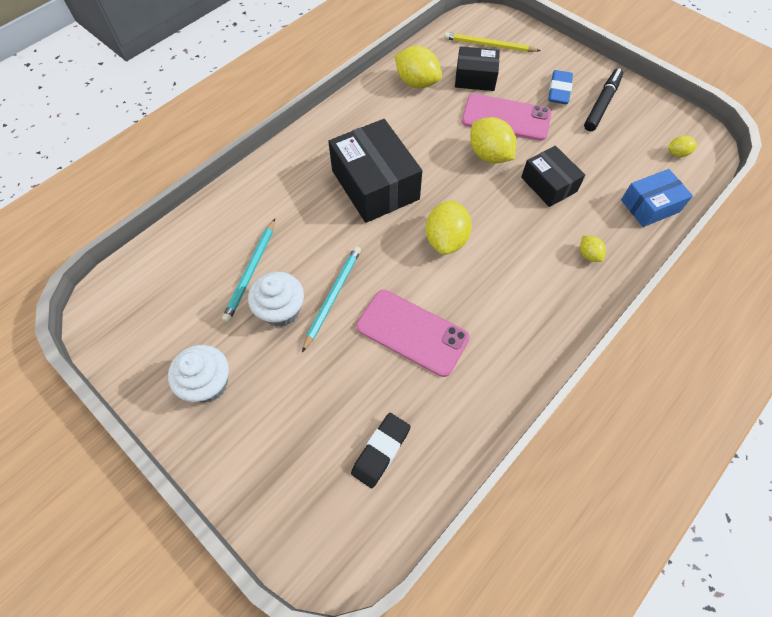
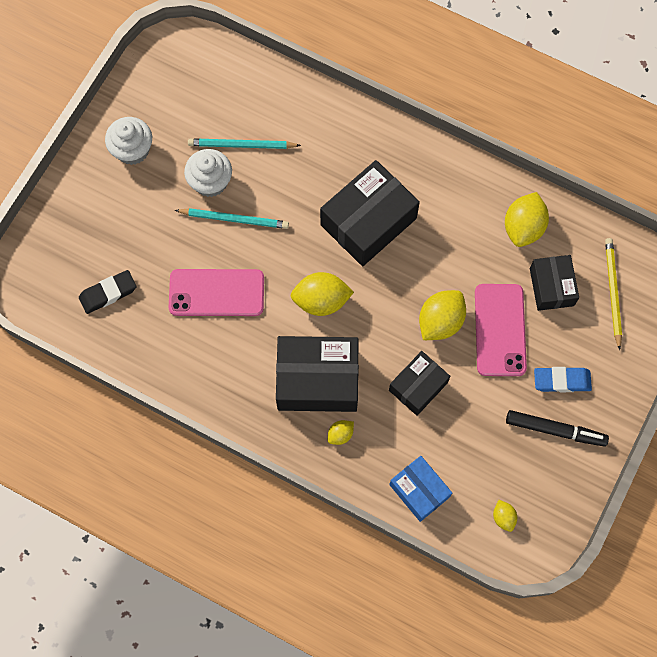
camera: 75 degrees right, 10 degrees up
black eraser [351,413,411,488] -> black eraser turned 45 degrees counterclockwise [79,270,136,314]
pink phone [356,290,470,377] -> pink phone turned 75 degrees clockwise [169,269,264,316]
none -> black box [276,336,359,412]

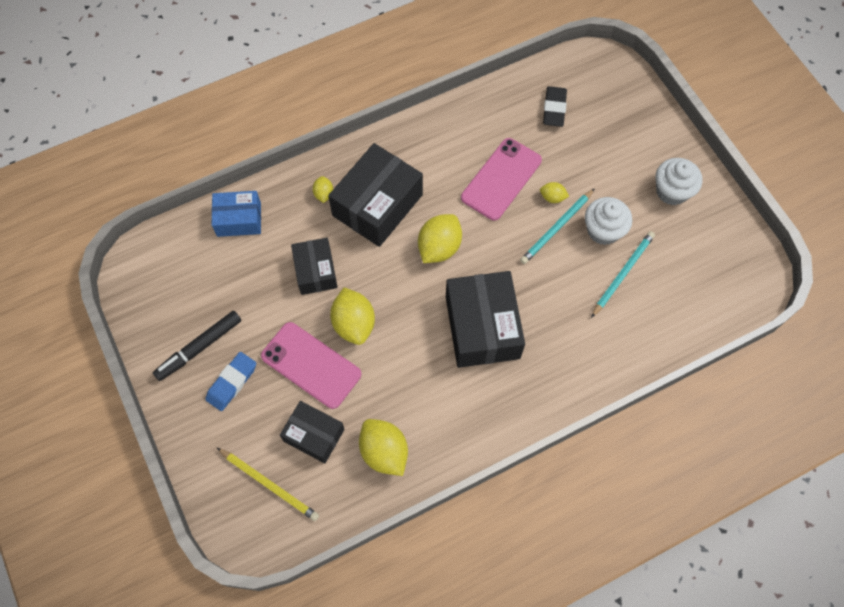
camera: 125 degrees right, 5 degrees down
yellow lemon [493,500,517,532] -> yellow lemon moved to [540,182,569,203]

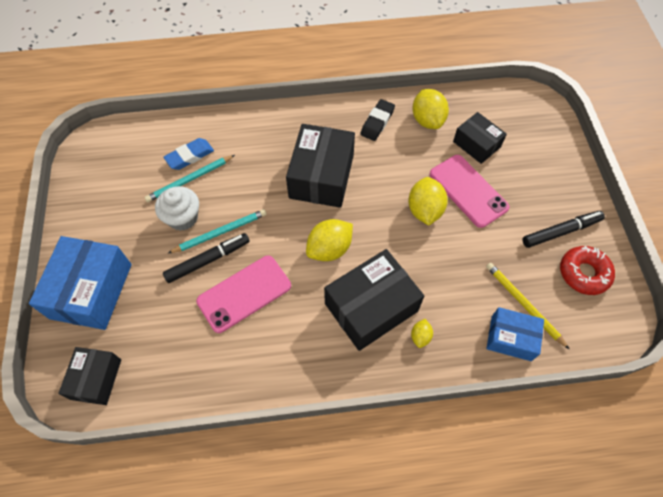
camera: 160 degrees left, 5 degrees down
blue eraser [205,352,256,411] -> blue eraser moved to [163,138,214,170]
yellow pencil [217,448,319,521] -> yellow pencil moved to [486,263,569,349]
black box [291,238,338,295] -> black box moved to [58,347,121,405]
yellow lemon [540,182,569,203] -> black marker [163,233,250,283]
black eraser [543,86,567,127] -> black eraser moved to [360,99,395,141]
white cupcake [656,158,702,205] -> none
none -> blue box [29,236,132,330]
none -> red donut [560,246,615,295]

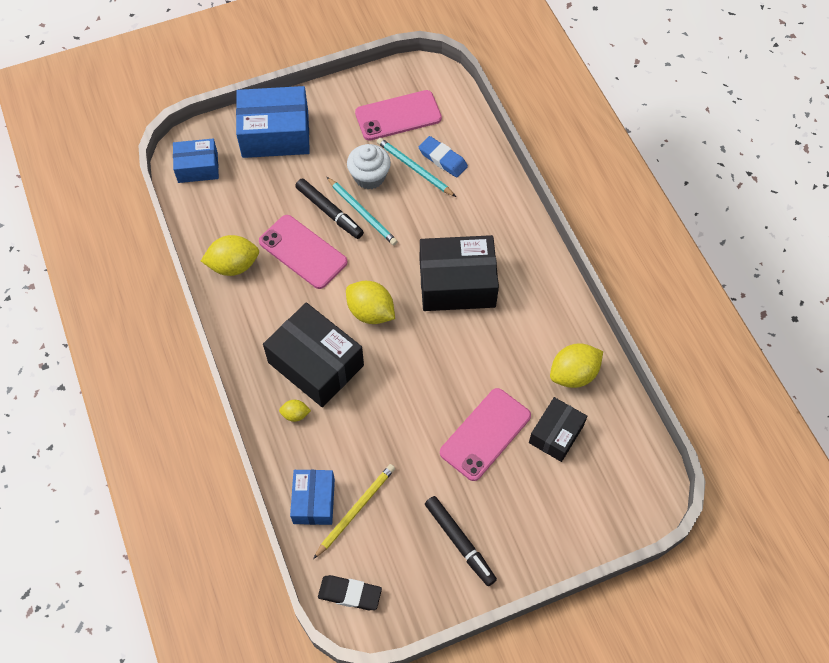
camera: 75 degrees right, 0 degrees up
black box [58,347,121,405] -> blue box [173,139,219,183]
black eraser [360,99,395,141] -> black eraser moved to [318,575,382,610]
yellow lemon [408,177,448,226] -> yellow lemon moved to [201,235,259,276]
red donut [560,246,615,295] -> none
none -> pink phone [355,90,442,141]

